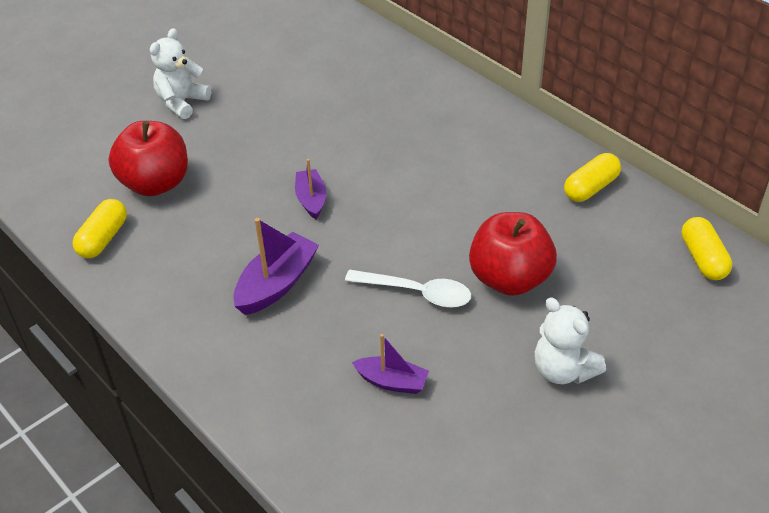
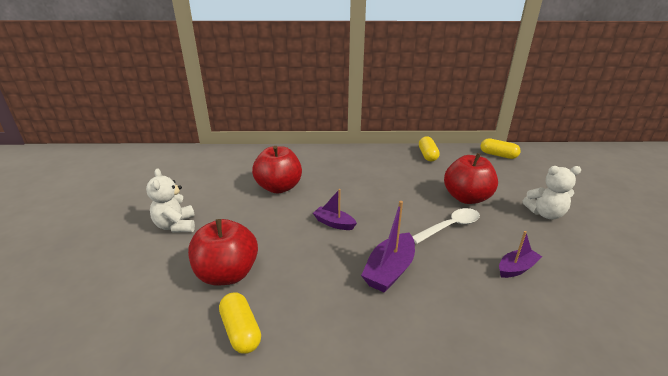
camera: 50 degrees left, 15 degrees down
purple boat [234,218,319,315] -> purple boat turned 135 degrees counterclockwise [361,201,415,293]
none -> red apple [252,146,302,194]

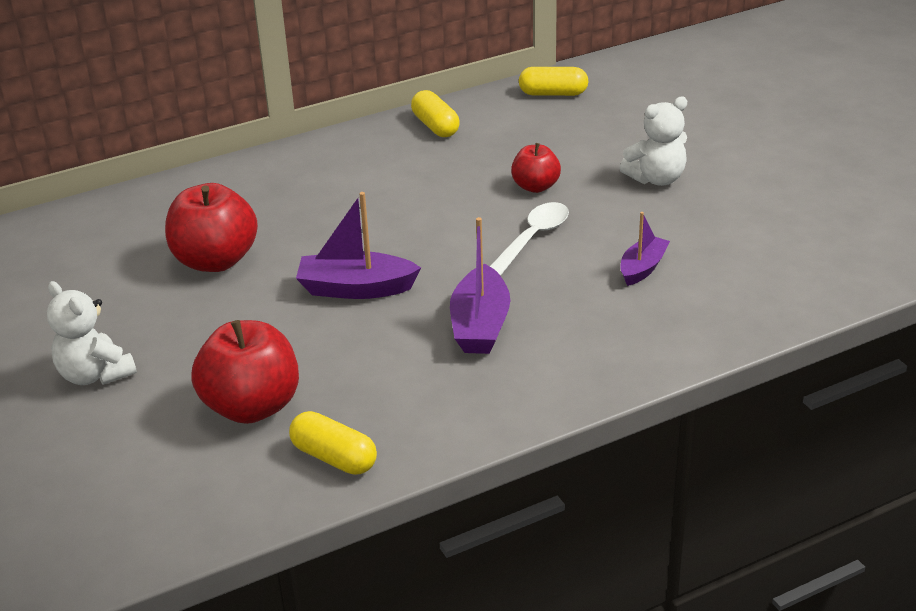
camera: 25 degrees left, 5 degrees up
purple boat [313,189,357,230] -> purple boat [296,192,421,299], size x1.56
red apple [444,153,498,204] -> red apple [511,143,561,193], size x0.58

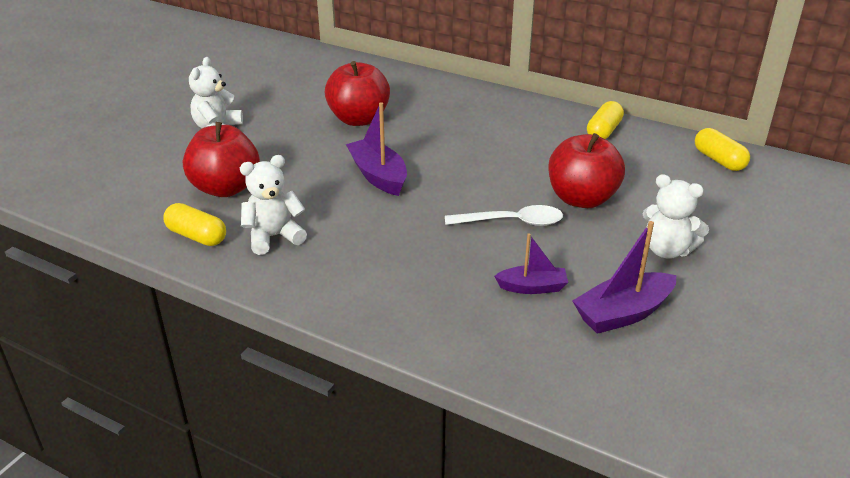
camera: 55 degrees right, 0 degrees up
yellow capsule [289,411,377,475] -> yellow capsule turned 60 degrees counterclockwise [163,203,226,246]
purple boat [450,217,510,354] -> purple boat moved to [572,221,676,334]
red apple [511,143,561,193] -> red apple [548,133,625,208], size x1.72
none -> white teddy bear [240,155,307,255]

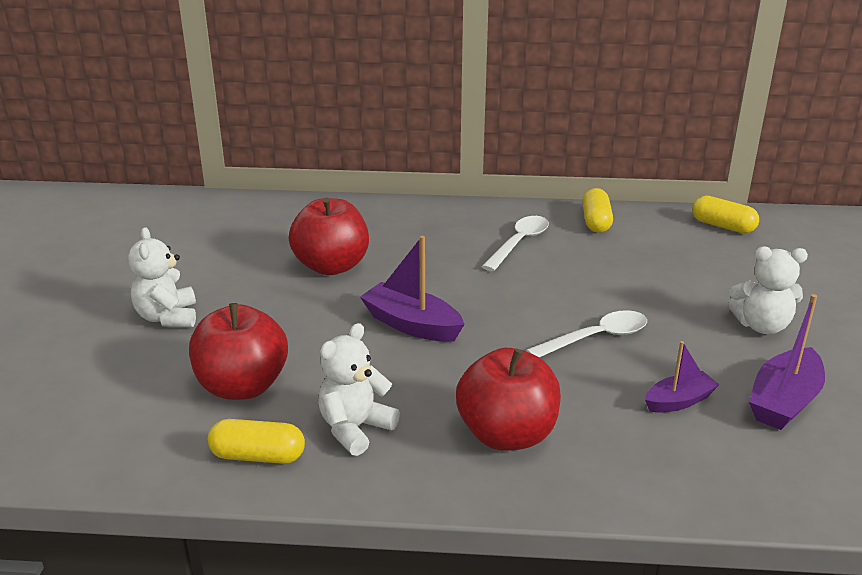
camera: 25 degrees left, 5 degrees down
red apple [548,133,625,208] -> red apple moved to [456,348,561,451]
none -> white spoon [482,216,549,271]

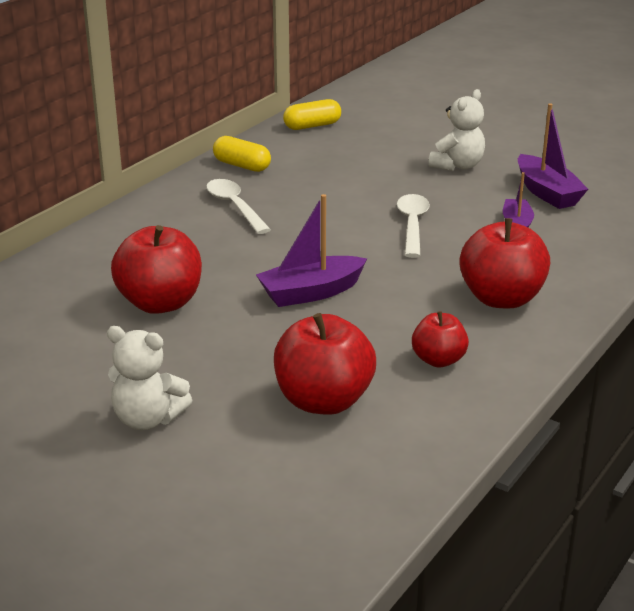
camera: 60 degrees left, 0 degrees up
yellow capsule [208,419,305,464] -> none
white teddy bear [318,323,400,456] -> red apple [412,311,469,368]

